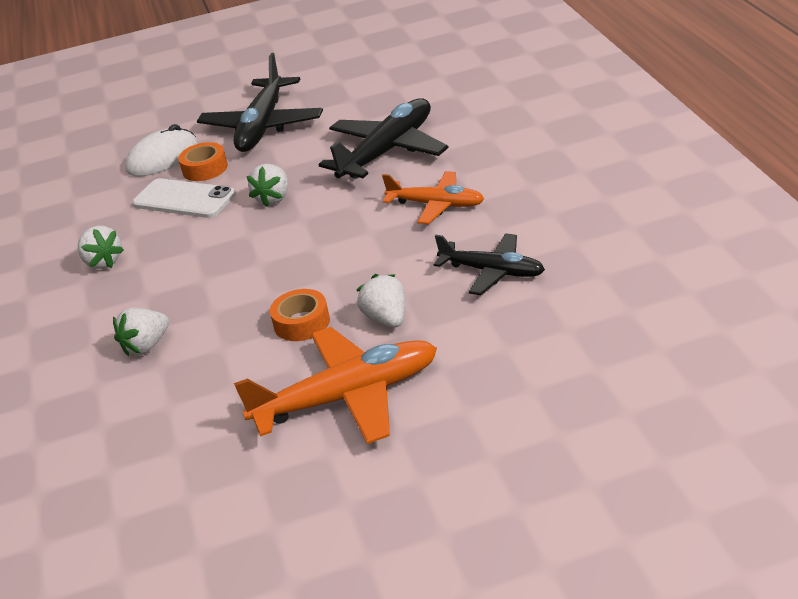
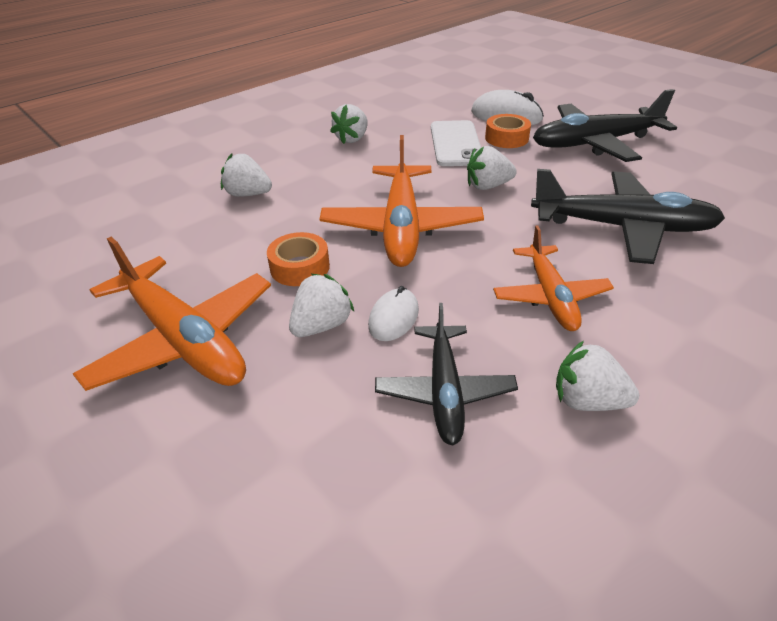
camera: 60 degrees right, 5 degrees up
none -> orange plane [320,135,484,267]
none -> white mouse [368,286,419,341]
none -> white strawberry [556,341,639,411]

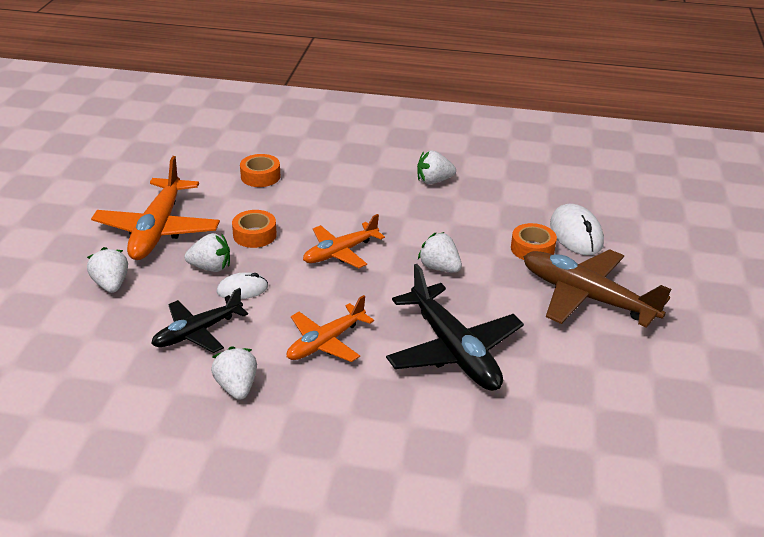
camera: 50 degrees right, 5 degrees down
white strawberry [221,153,272,197] -> white strawberry moved to [87,247,128,293]
orange plane [320,135,484,267] -> orange plane [303,214,385,268], size x0.63
white phone [431,120,481,166] -> none
black plane [533,89,677,162] -> brown plane [524,249,671,328]
none -> orange tape [240,154,280,187]

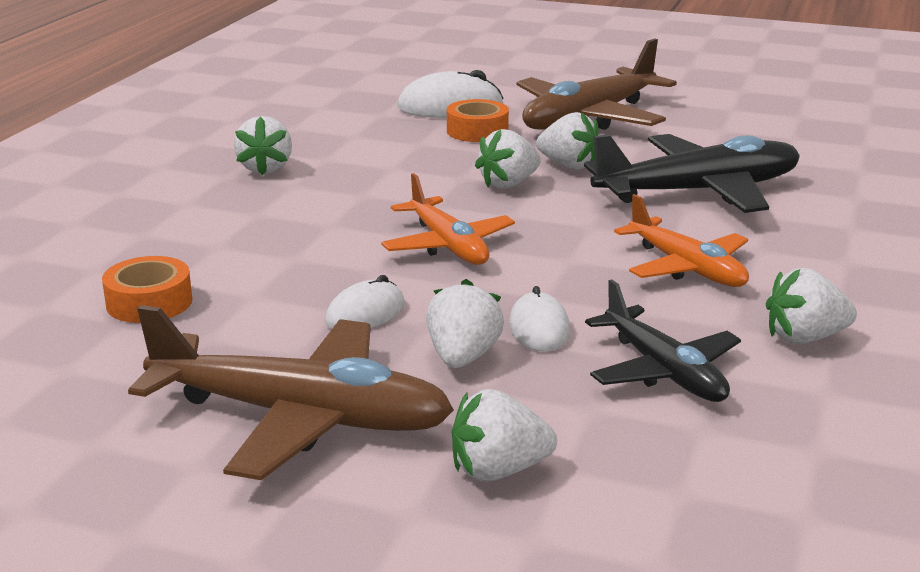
camera: 80 degrees left, 10 degrees down
orange plane [91,156,220,260] -> brown plane [128,305,454,480]
orange tape [232,210,277,248] -> white mouse [325,275,405,329]
none -> white strawberry [536,112,599,170]

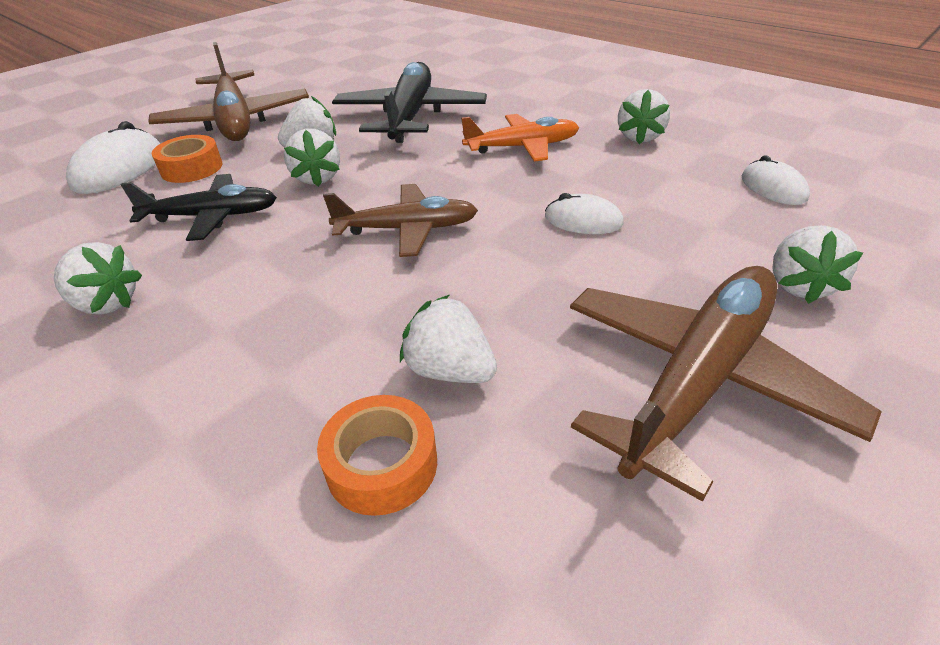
camera: 65 degrees left, 15 degrees up
white mouse [325,275,405,329] -> white mouse moved to [741,155,810,205]
orange plane [381,173,515,265] -> brown plane [323,184,478,257]
white strawberry [426,279,504,368] -> white strawberry moved to [400,295,497,383]
black plane [585,279,741,402] -> black plane moved to [121,174,277,241]

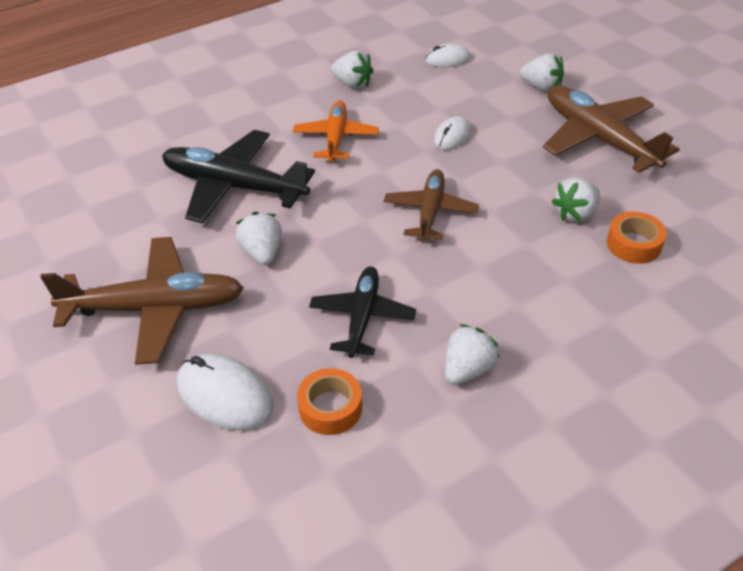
camera: 75 degrees left, 5 degrees up
orange tape [152,135,222,183] -> orange tape moved to [297,368,362,435]
white strawberry [284,129,340,187] -> none

